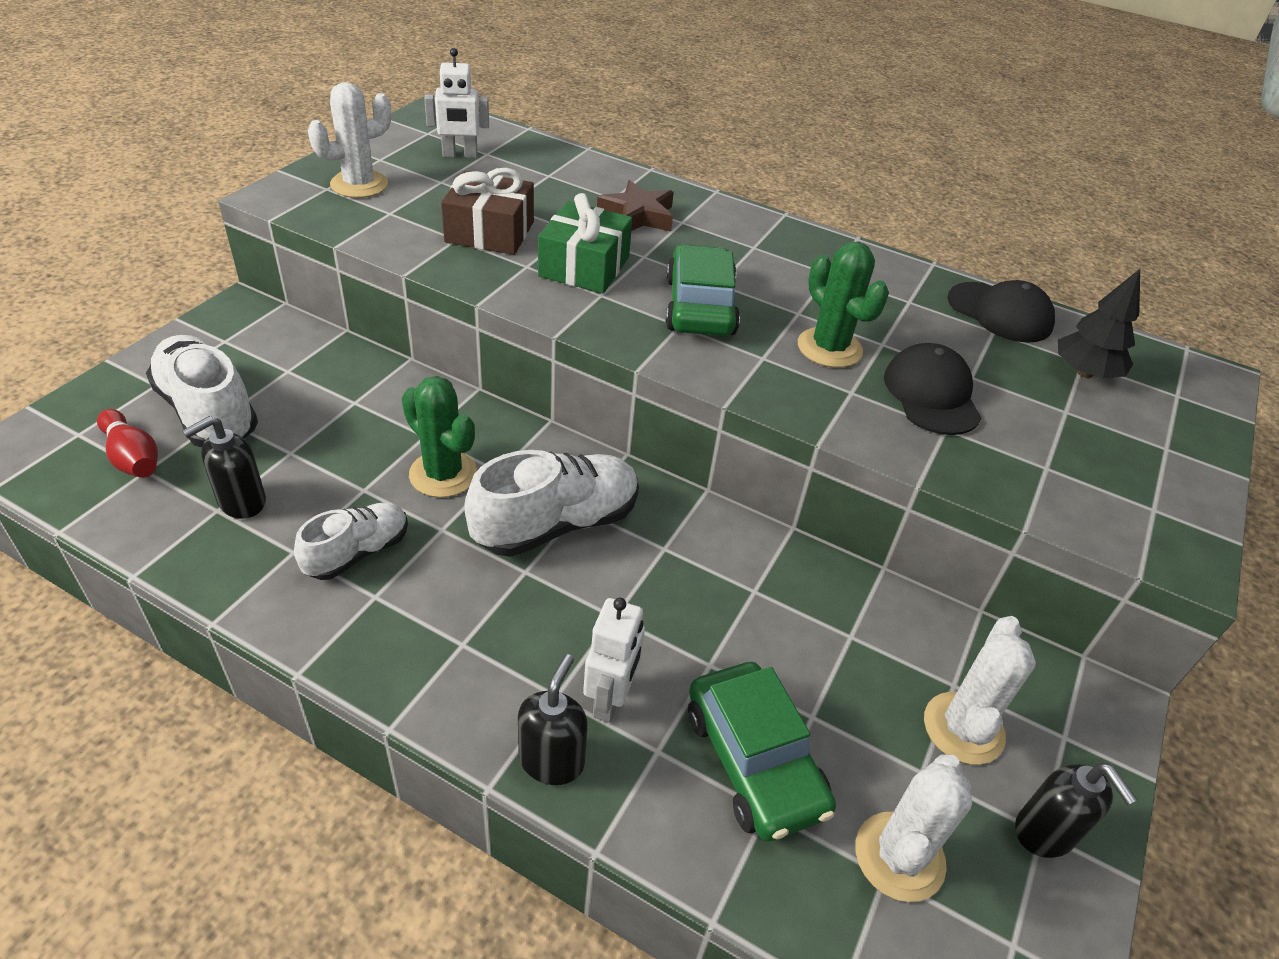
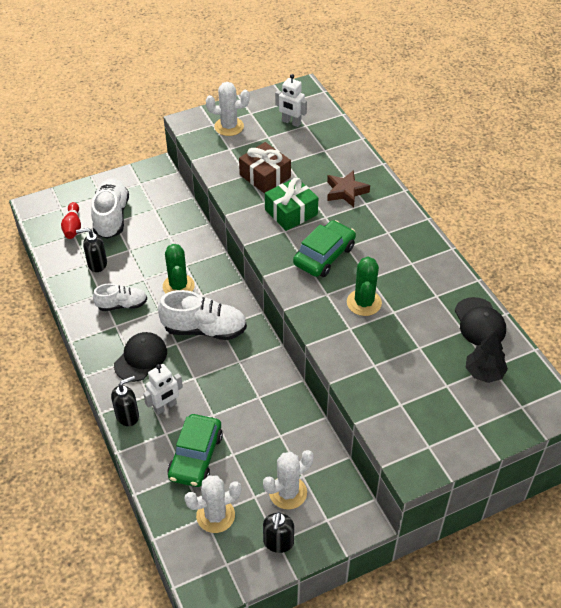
camera: 40 degrees right, 5 degrees up
black cap [884,343,981,435] -> black cap moved to [114,332,167,382]

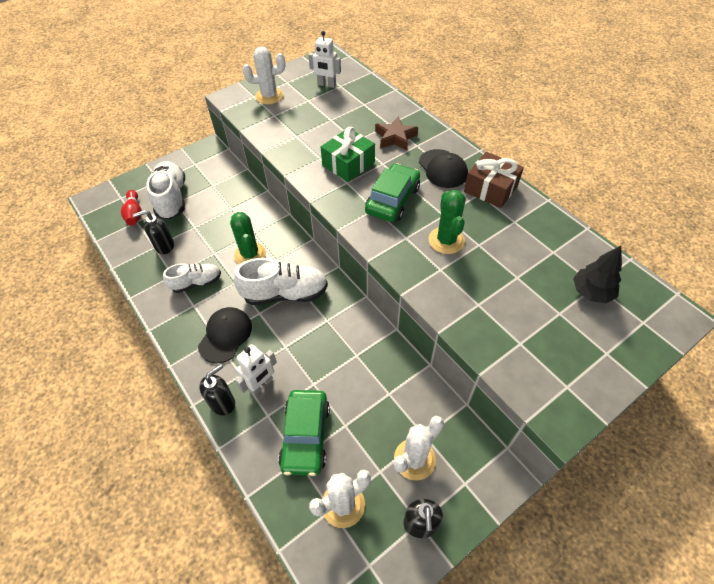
camera: 10 degrees left, 5 degrees up
brown gift [239,142,291,194] -> brown gift moved to [464,152,524,208]
black cap [455,297,506,345] -> black cap moved to [419,149,468,188]

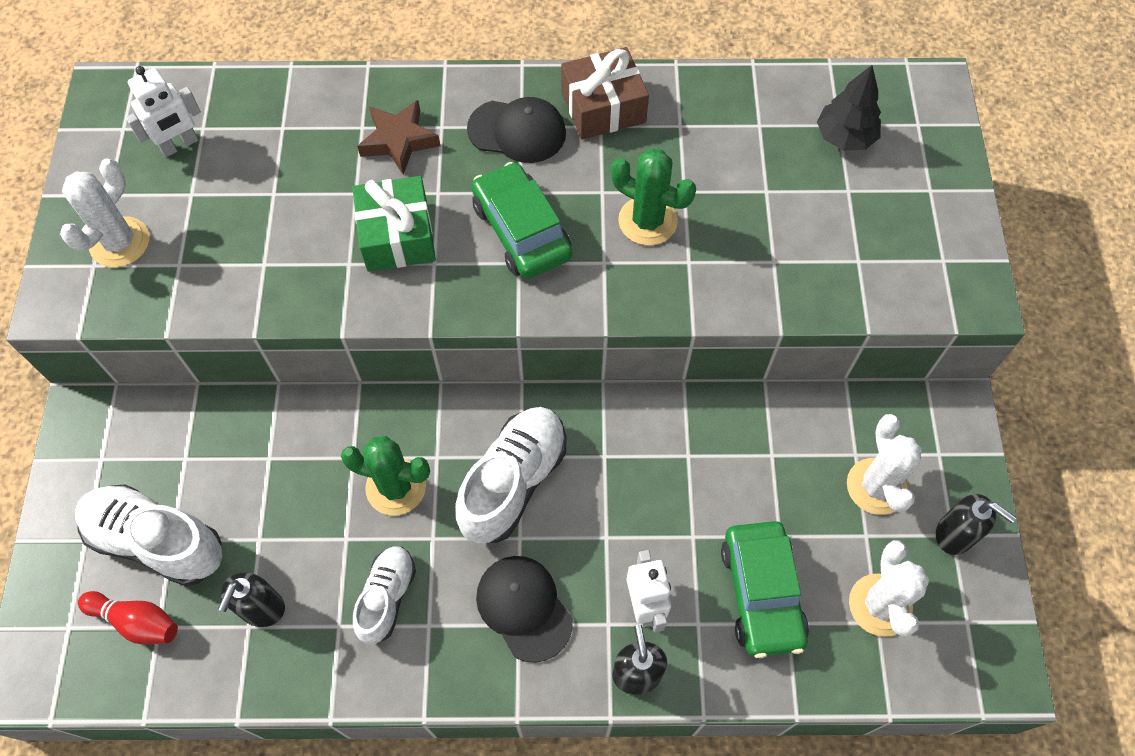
camera: 55 degrees left, 10 degrees up
green car [278,390,330,476] -> green car turned 45 degrees clockwise [721,521,809,658]

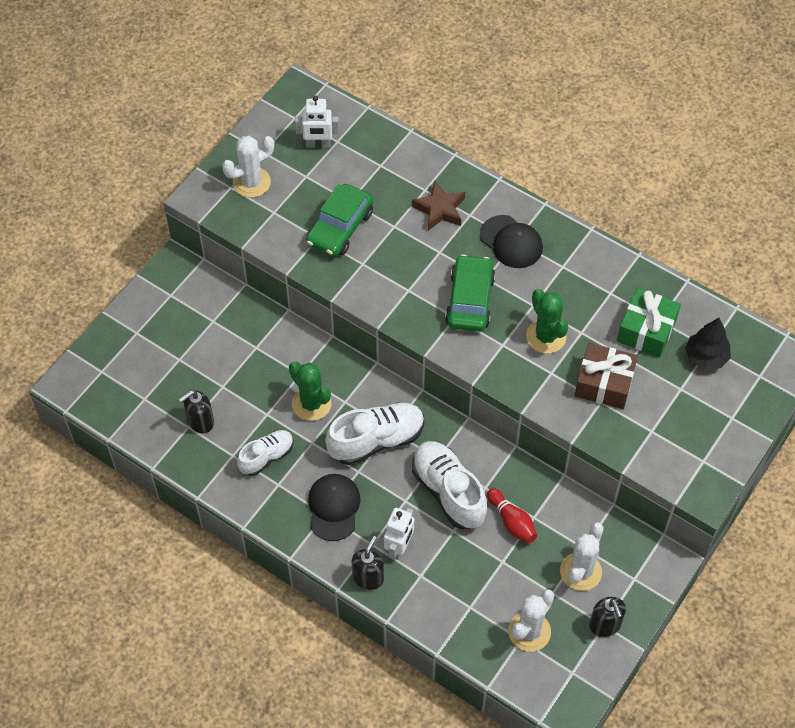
camera: 35 degrees right, 5 degrees down
white shoe [75,484,223,586] -> white shoe moved to [412,441,487,529]
red bowling pin [78,591,178,644] -> red bowling pin moved to [487,488,537,543]
green gift [352,176,436,272] -> green gift moved to [617,288,681,358]
brown gift [561,47,649,140] -> brown gift moved to [575,343,638,409]
green car [721,521,809,658] -> green car moved to [306,184,373,257]

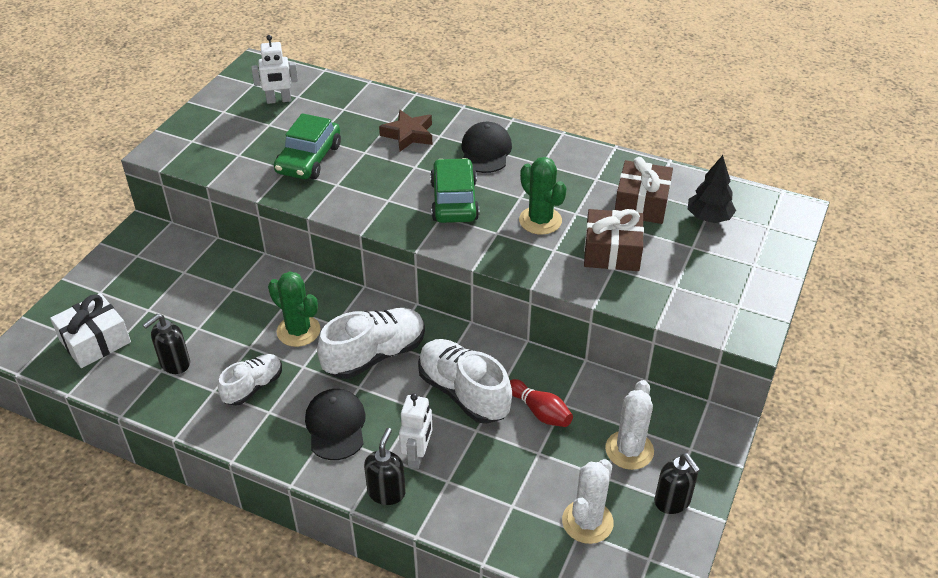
camera: 10 degrees left, 15 degrees down
white cactus [222,136,274,198] -> none
black cap [480,215,543,268] -> black cap turned 120 degrees counterclockwise [462,122,512,173]
green gift [617,288,681,358] -> brown gift [615,157,673,224]
none -> white gift [50,293,131,368]

